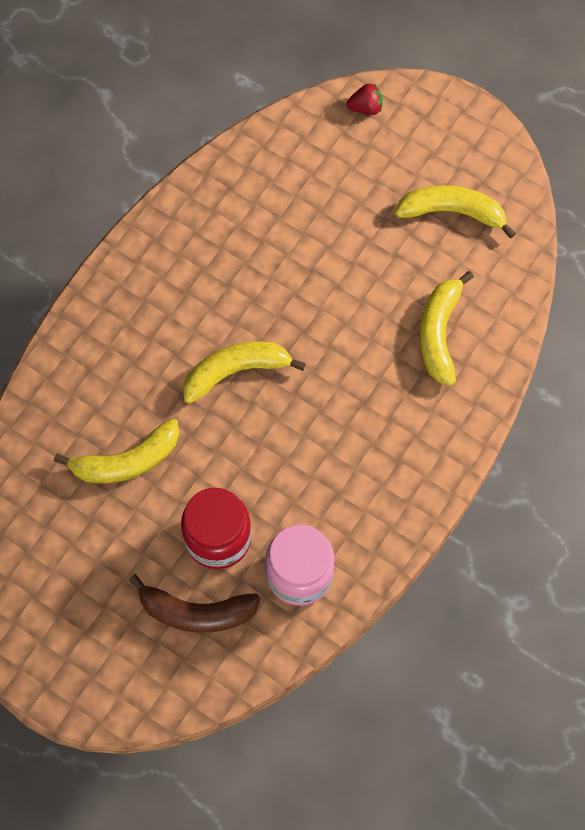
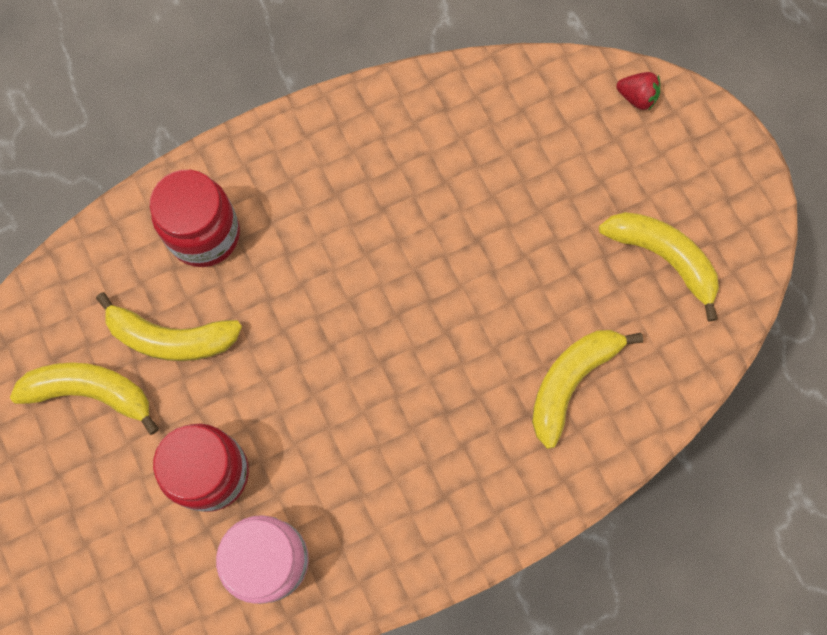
camera: 30 degrees right, 5 degrees up
brown banana [129,574,261,633] -> none
yellow banana [183,341,306,404] -> yellow banana moved to [10,362,159,435]
none -> red jar [150,170,240,267]

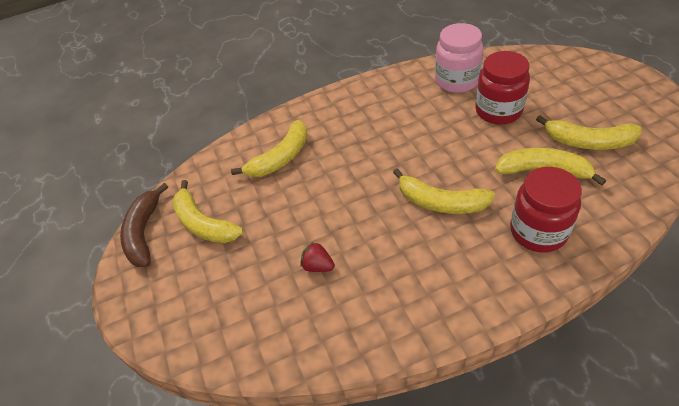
camera: 170 degrees left, 25 degrees down
red strawberry [616,72,660,111] -> red strawberry moved to [300,242,335,272]
none -> brown banana [120,183,168,267]
none -> yellow banana [393,168,495,214]

